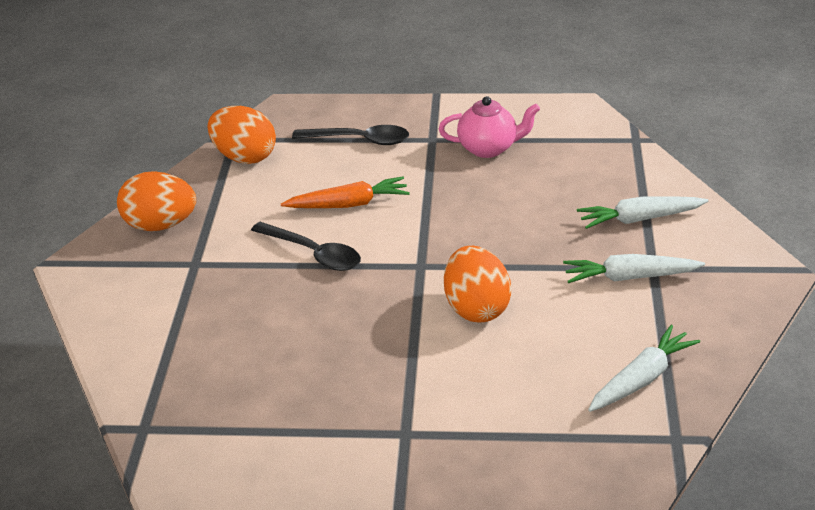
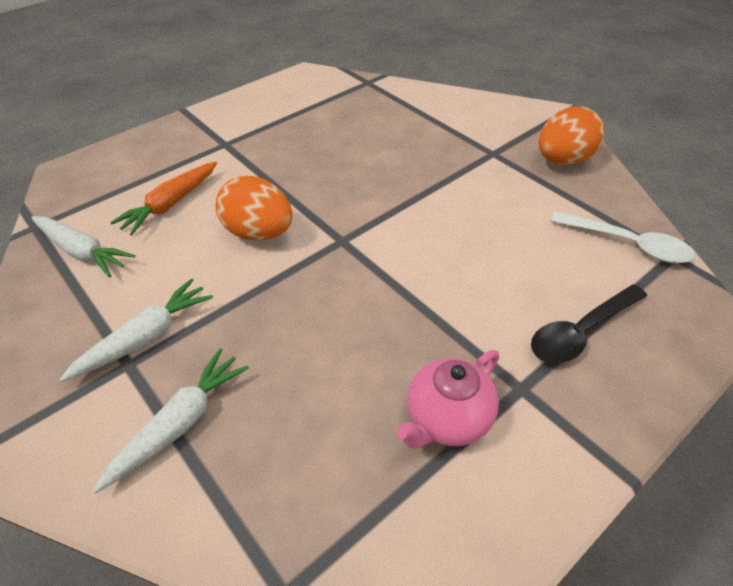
camera: 135 degrees right, 10 degrees up
orange egg [207,106,276,164] -> white spoon [551,211,695,263]
black spoon [251,222,361,271] -> none
orange carrot [281,176,410,208] -> orange carrot moved to [110,161,217,235]
white carrot [588,325,700,412] -> white carrot turned 60 degrees counterclockwise [31,216,136,277]

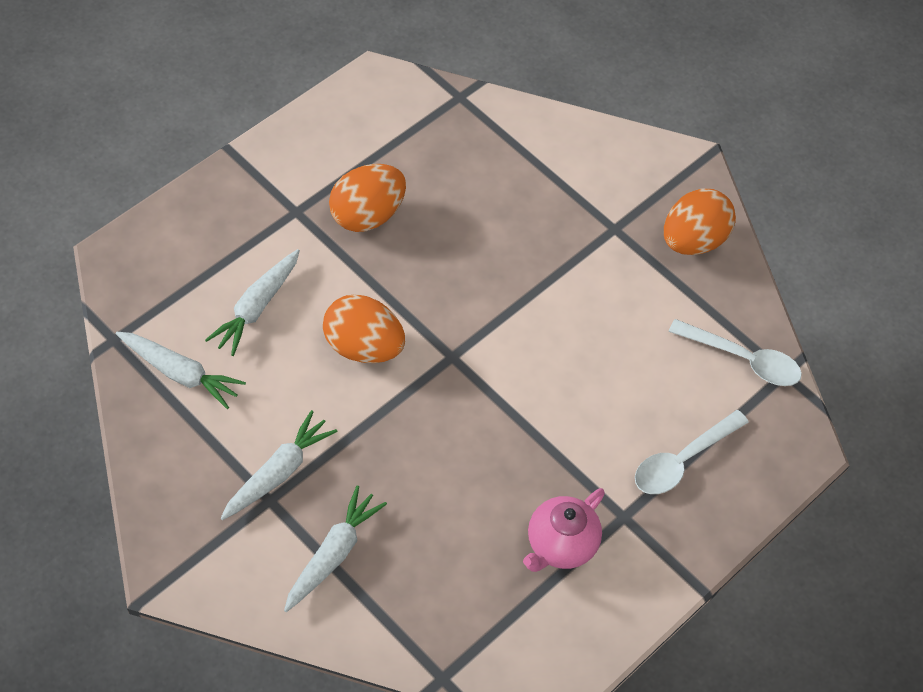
camera: 10 degrees left, 10 degrees up
orange carrot [110,161,217,235] -> white carrot [205,249,300,356]
black spoon [531,284,647,363] -> white spoon [635,410,749,494]
none -> orange egg [329,164,406,232]

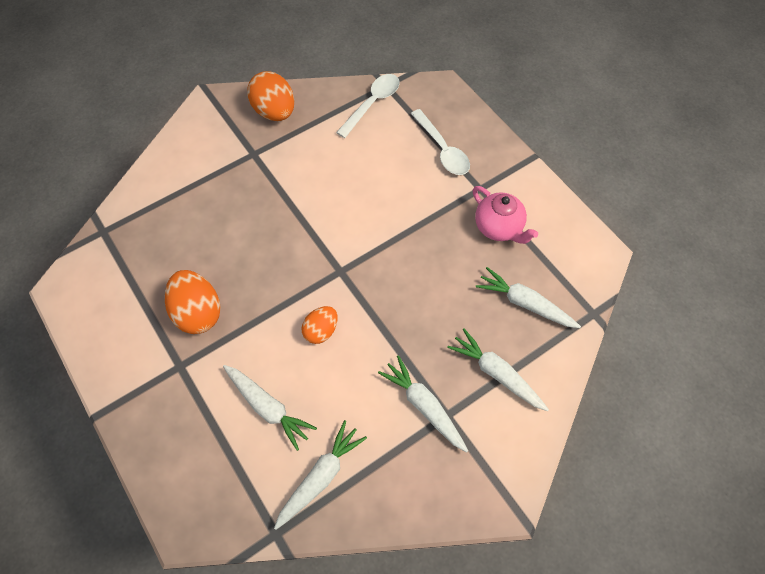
camera: 75 degrees left, 5 degrees up
orange egg [323,294,405,363] -> orange egg [301,306,338,344], size x0.61
none -> white carrot [476,267,581,328]

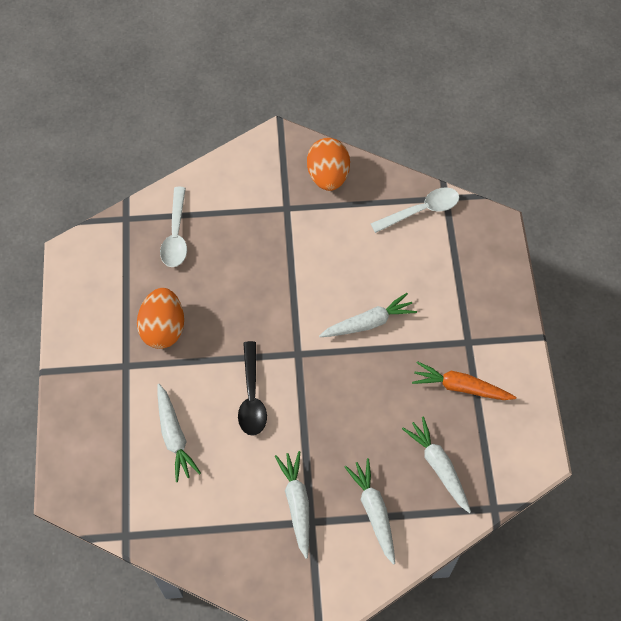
camera: 30 degrees right, 0 degrees up
white carrot [274,420,367,530] -> white carrot moved to [319,293,417,337]
orange egg [301,306,338,344] -> black spoon [238,341,267,436]
white spoon [411,109,470,175] -> white spoon moved to [160,187,187,267]
pink teapot [473,186,538,244] -> orange carrot [412,361,516,400]

